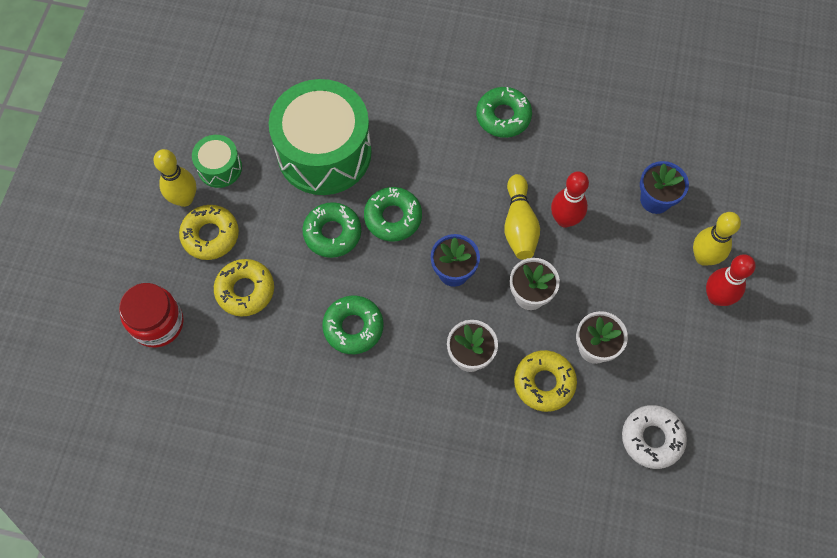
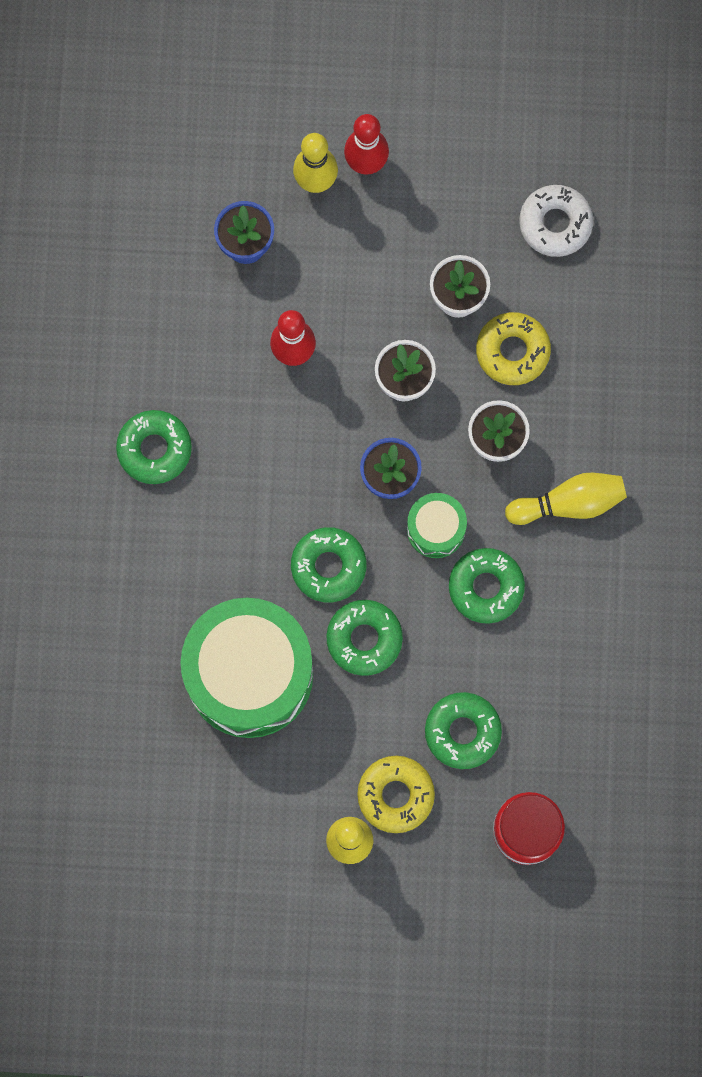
camera: 100 degrees left, 10 degrees up
green drum [192,135,242,188] -> green drum moved to [407,493,467,558]
yellow donut [214,259,274,317] -> green donut [425,692,502,769]
yellow bowling pin [504,174,540,260] -> yellow bowling pin moved to [505,473,627,525]

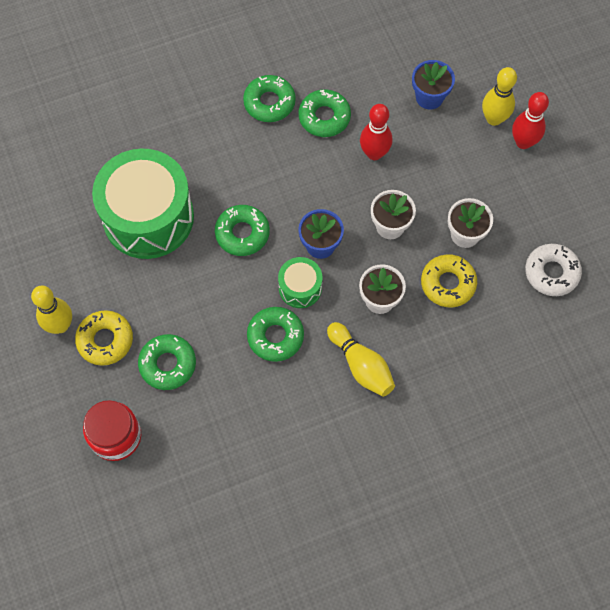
camera: 65 degrees right, 10 degrees down
green donut [326,600,403,676] -> green donut moved to [299,89,351,137]

